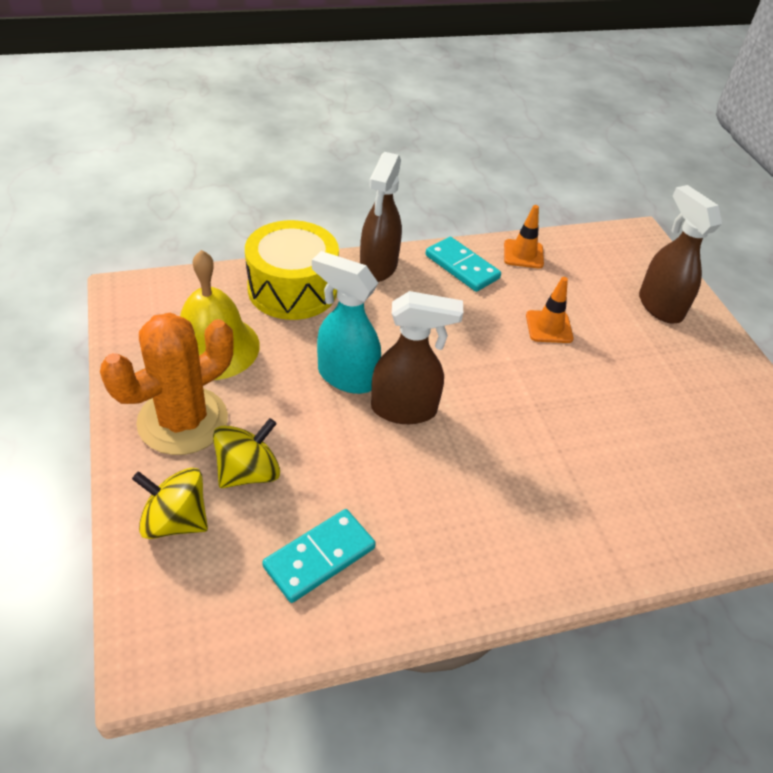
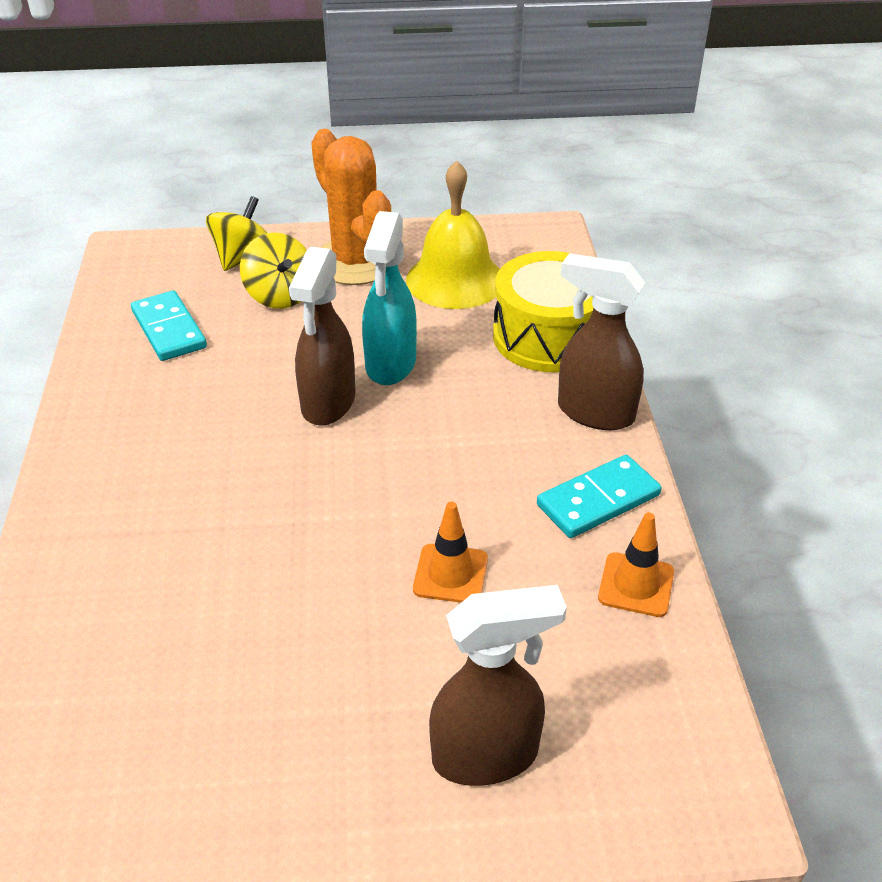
camera: 105 degrees right, 5 degrees down
turquoise spray bottle [312,251,381,394] -> turquoise spray bottle turned 150 degrees clockwise [362,211,417,385]

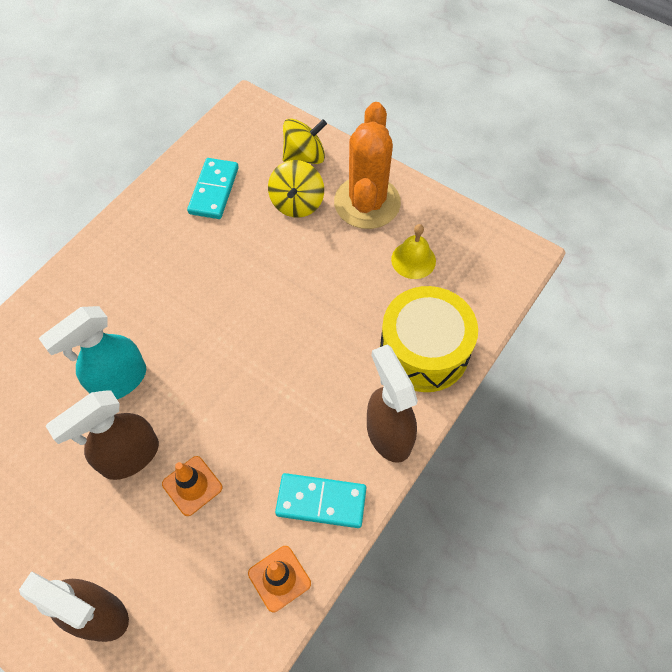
camera: 40 degrees right, 20 degrees up
brown spray bottle [289,246,355,426] -> brown spray bottle moved to [46,390,159,480]
turquoise spray bottle [362,211,417,385] -> turquoise spray bottle moved to [39,306,146,399]
yellow bell [406,160,500,309] -> yellow bell [391,224,436,279], size x0.57

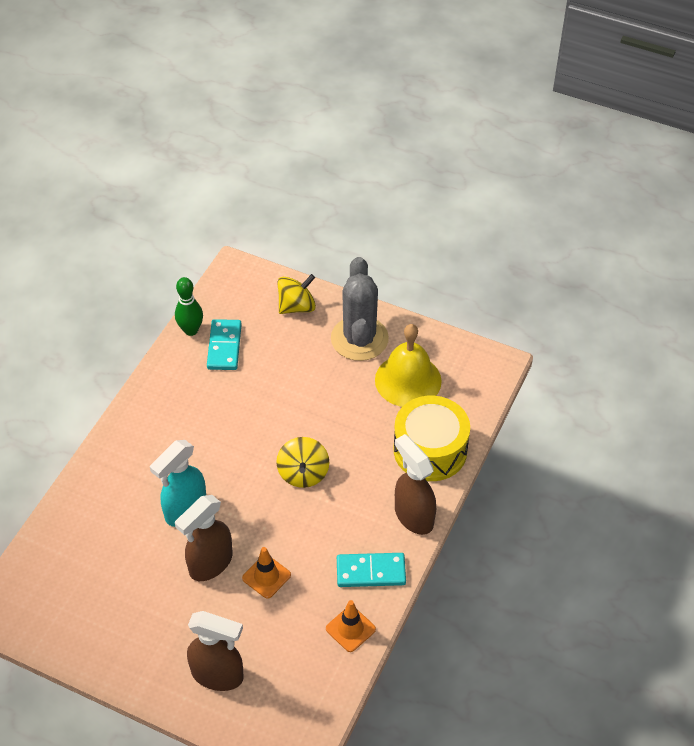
camera: 10 degrees left, 10 degrees down
yellow spinning top [268,160,324,218] -> yellow spinning top moved to [276,437,329,488]
orange cactus [334,102,401,229] -> grey cactus [331,257,389,361]
yellow bell [391,224,436,279] -> yellow bell [375,324,442,407], size x1.75
none -> green bowling pin [175,277,203,336]

